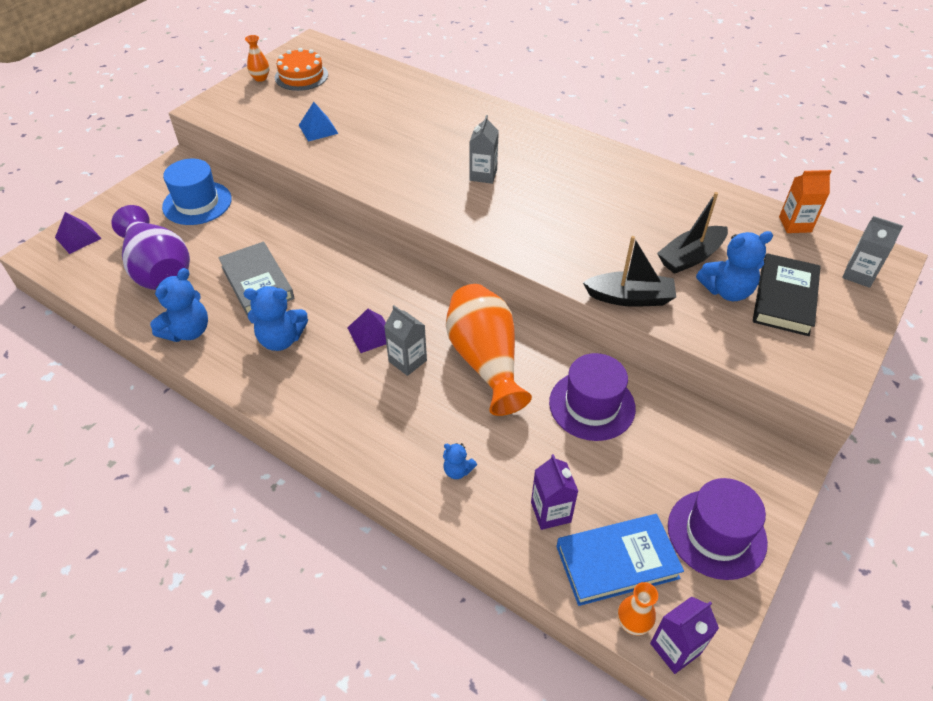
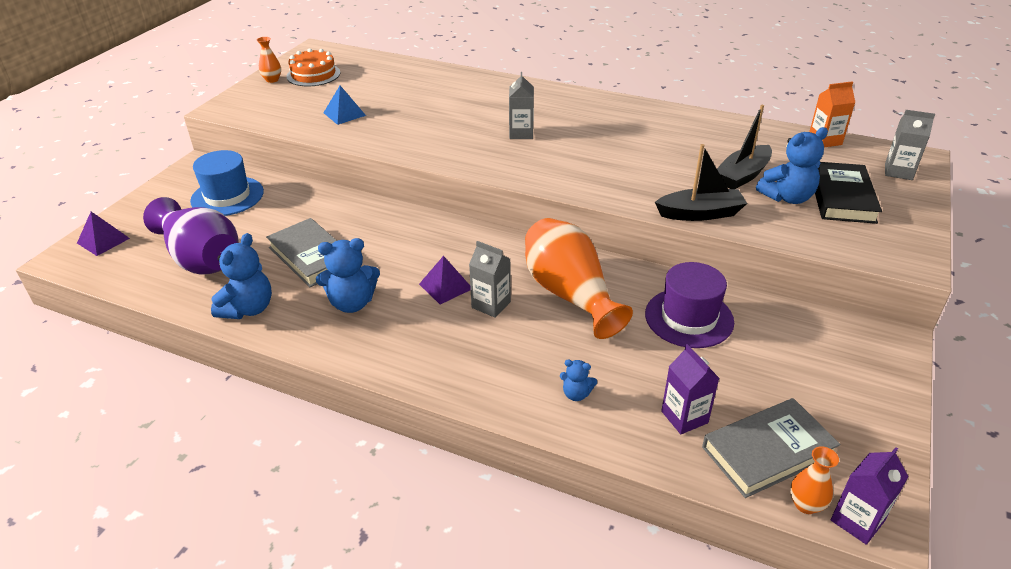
camera: 10 degrees left, 10 degrees down
blue book [556,514,684,606] -> grey book [702,398,841,498]
purple hat [668,478,768,580] -> none

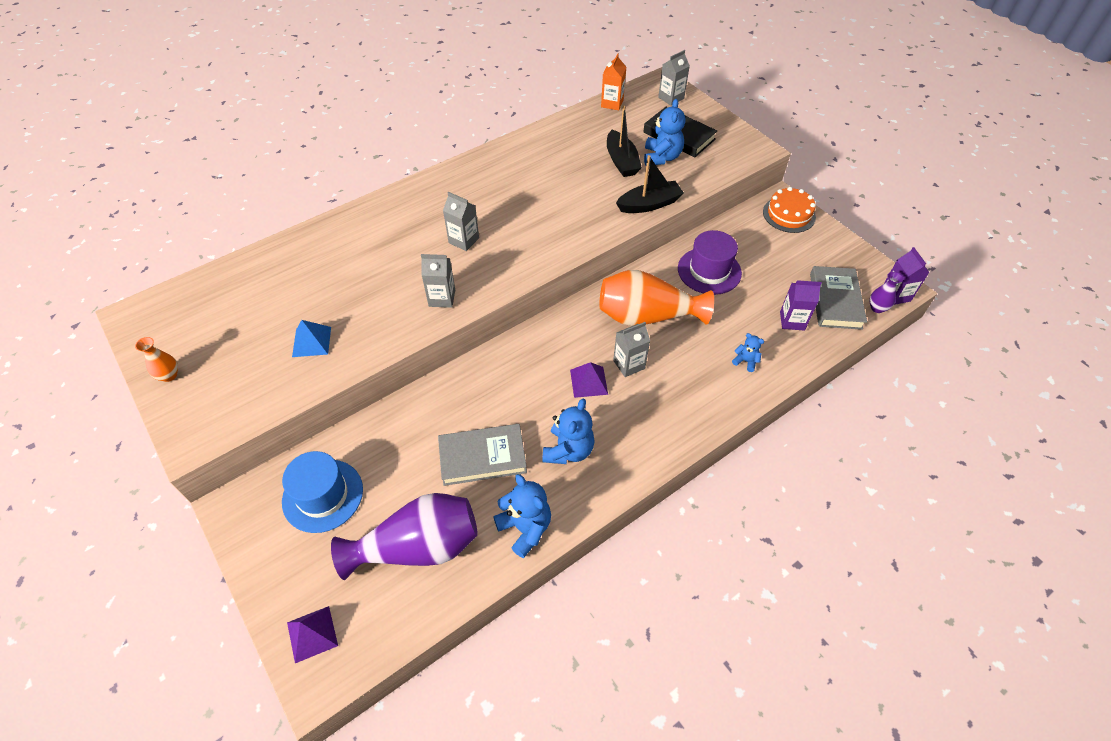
camera: 60 degrees left, 15 degrees up
orange cake [287,48,340,87] -> orange cake moved to [763,187,816,233]
blue teddy bear [560,360,597,401] -> blue teddy bear turned 105 degrees counterclockwise [732,333,764,372]
black boat [655,144,747,221] -> black boat turned 45 degrees clockwise [616,155,684,213]
orange vase [790,446,839,514] -> purple vase [869,272,903,313]
none -> grey carton [421,254,455,308]

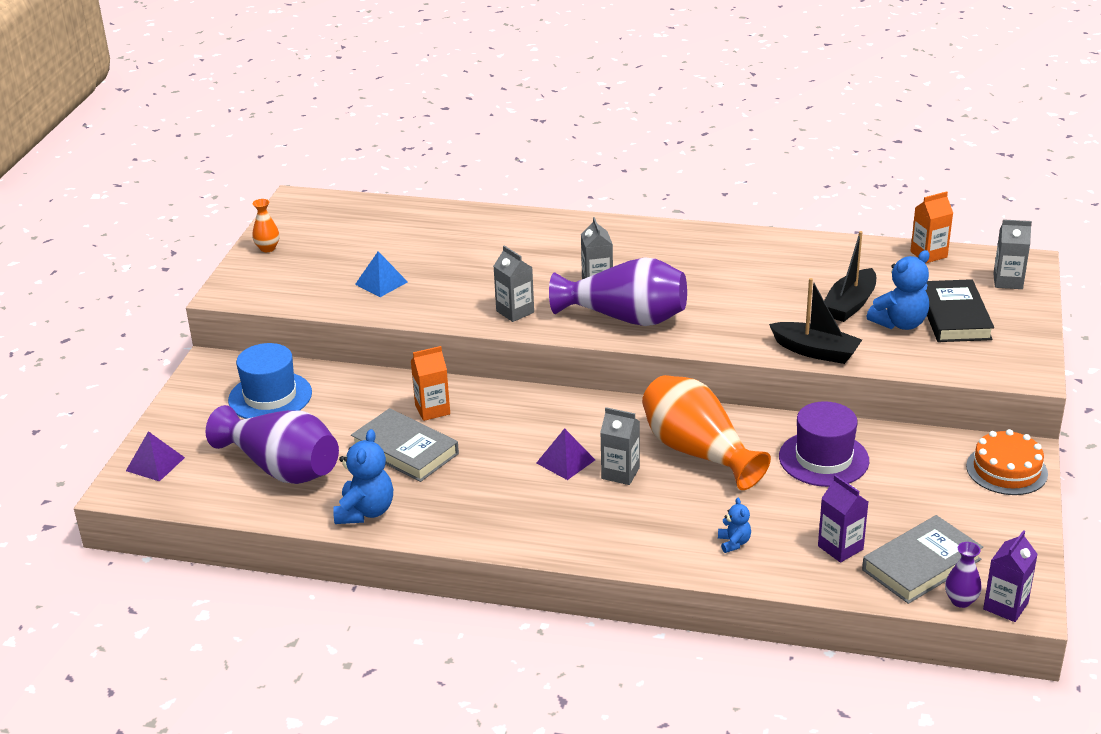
camera: 50 degrees right, 20 degrees down
blue teddy bear [542,399,595,464] -> none
none -> orange carton [411,346,450,421]
none -> purple vase [549,257,687,326]

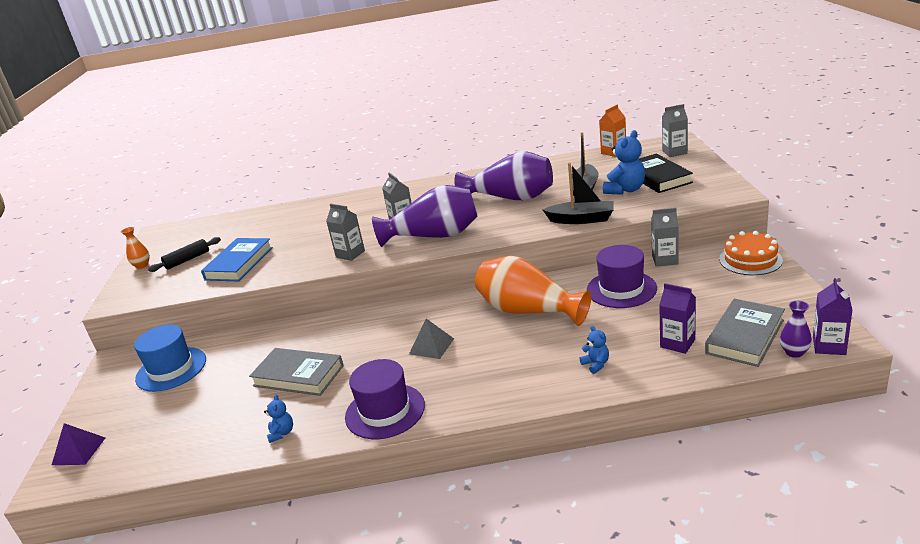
camera: 15 degrees left, 5 degrees down
purple vase [206,405,339,484] -> purple vase moved to [454,151,553,200]
blue teddy bear [333,429,393,524] -> blue teddy bear [264,394,293,443], size x0.53
blue pyramid [355,252,408,297] -> blue book [201,238,273,281]
orange carton [411,346,450,421] -> none
purple pyramid [536,428,595,480] -> grey pyramid [409,319,454,359]
grey carton [600,407,640,485] -> grey carton moved to [651,208,679,266]
none -> black rolling pin [148,237,221,272]
none -> purple hat [345,359,425,439]

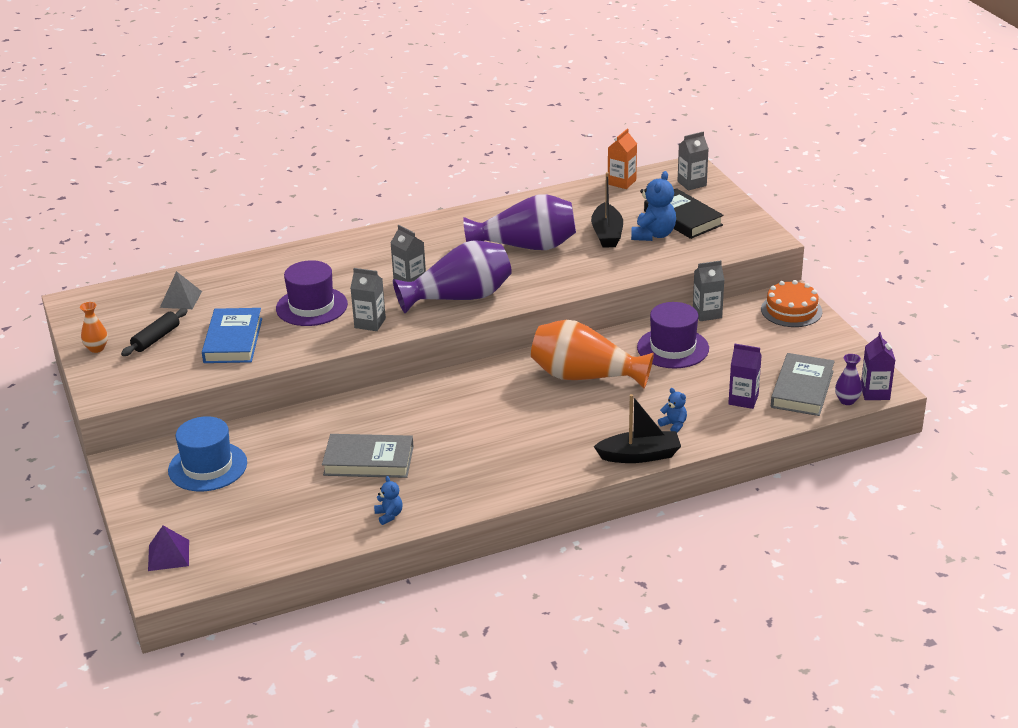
camera: 20 degrees left, 5 degrees up
purple hat [345,359,425,439] -> purple hat moved to [276,260,348,326]
grey pyramid [409,319,454,359] -> grey pyramid moved to [160,271,202,309]
black boat [543,163,614,224] -> black boat moved to [593,394,681,463]

